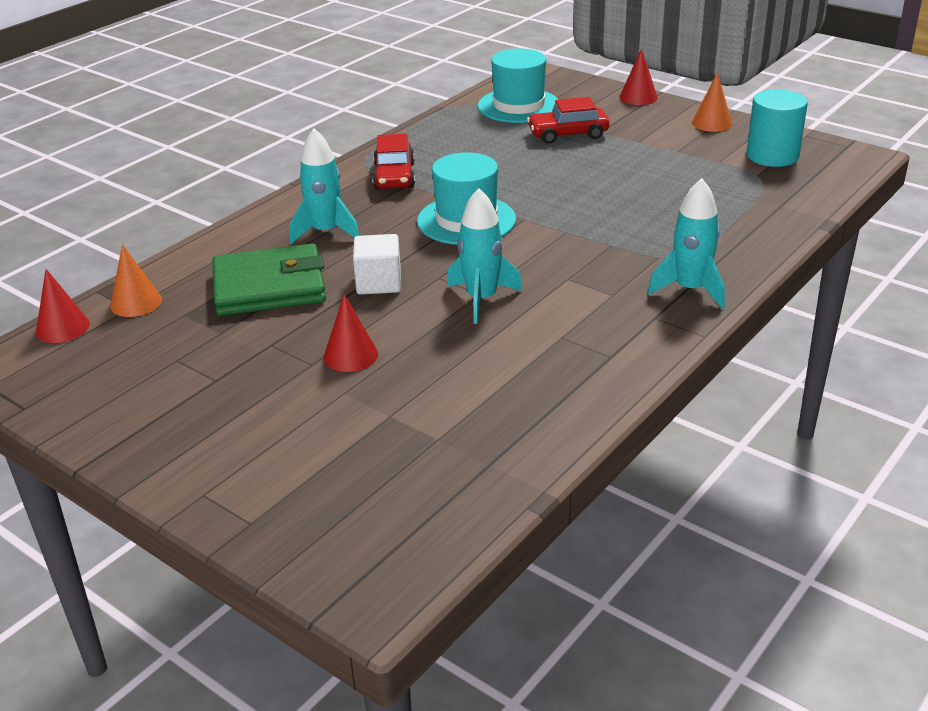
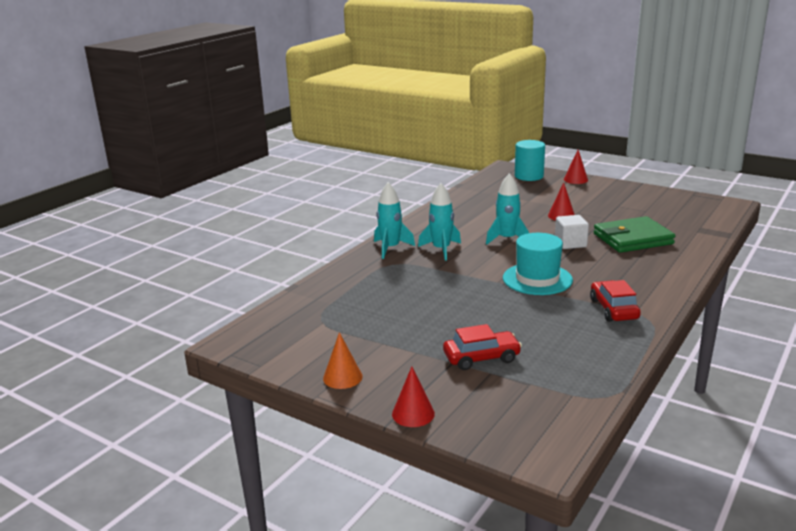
camera: 175 degrees right, 10 degrees down
red cone [36,269,90,343] -> red cone moved to [564,150,588,184]
orange cone [110,244,162,317] -> none
turquoise rocket [289,128,360,244] -> turquoise rocket moved to [418,183,461,261]
turquoise hat [478,49,559,123] -> none
turquoise cylinder [746,89,808,167] -> turquoise cylinder moved to [515,140,545,181]

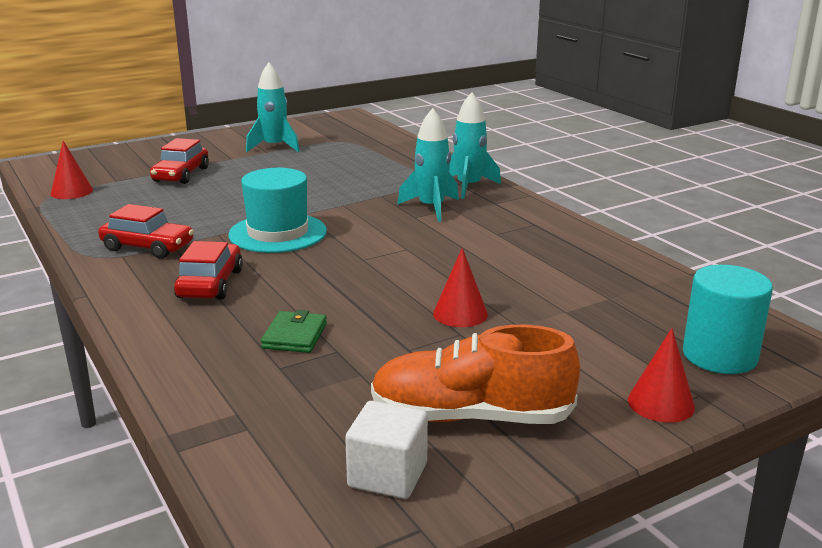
camera: 115 degrees right, 0 degrees up
orange cone [323,332,363,389] -> none
red cone [392,367,435,427] -> red cone moved to [51,141,93,199]
turquoise rocket [486,173,529,245] -> turquoise rocket moved to [246,62,300,152]
white cube [555,215,589,249] -> white cube moved to [345,401,428,499]
green wallet [594,216,675,253] -> green wallet [261,310,327,353], size x0.50
none -> red car [174,241,243,300]
none -> orange shoe [371,325,580,424]

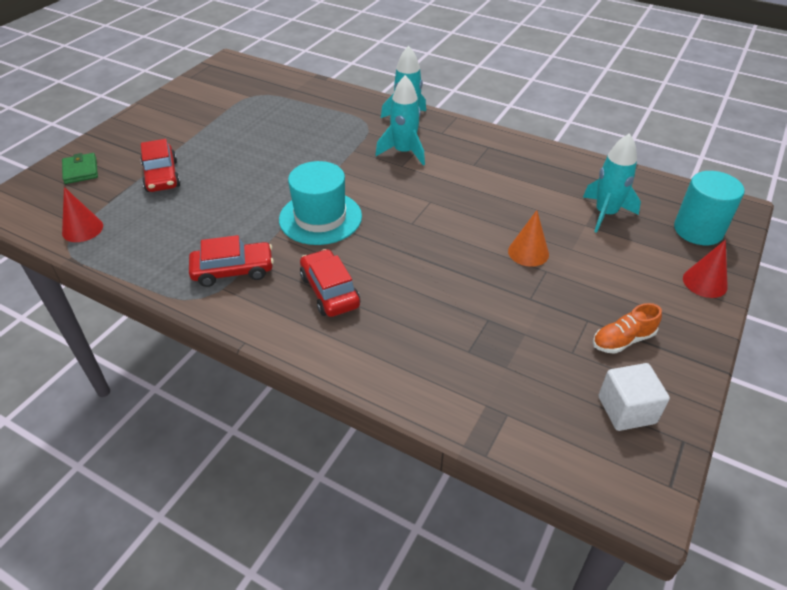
camera: 30 degrees left, 20 degrees up
turquoise rocket [246,62,300,152] -> turquoise rocket moved to [583,133,641,233]
green wallet [261,310,327,353] -> green wallet moved to [62,153,98,184]
orange shoe [371,325,580,424] -> orange shoe [593,303,662,354], size x0.53
red cone [433,248,488,327] -> orange cone [508,210,549,267]

